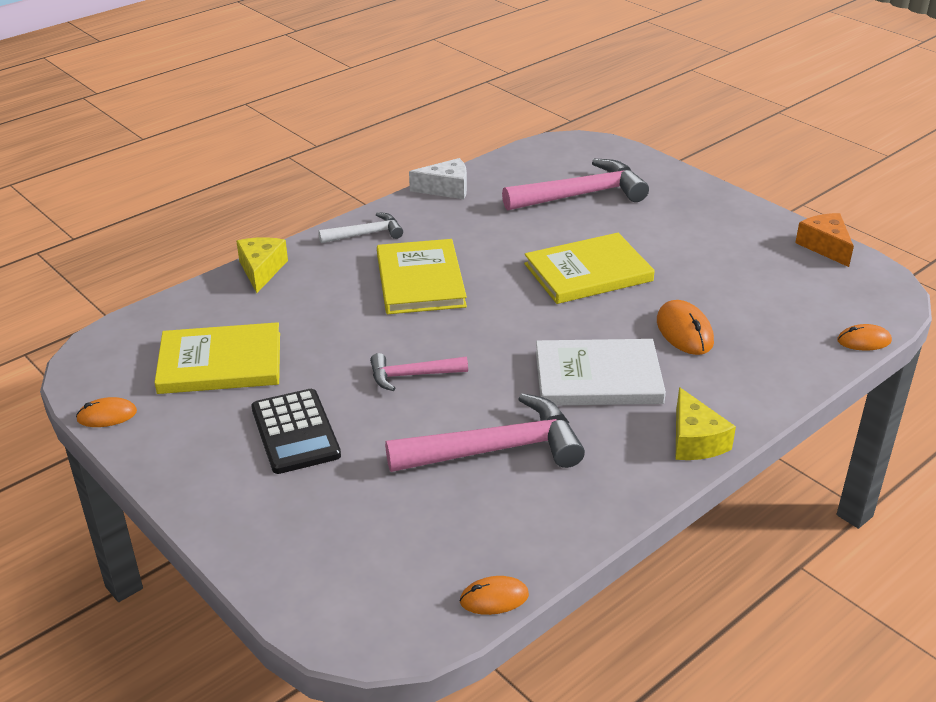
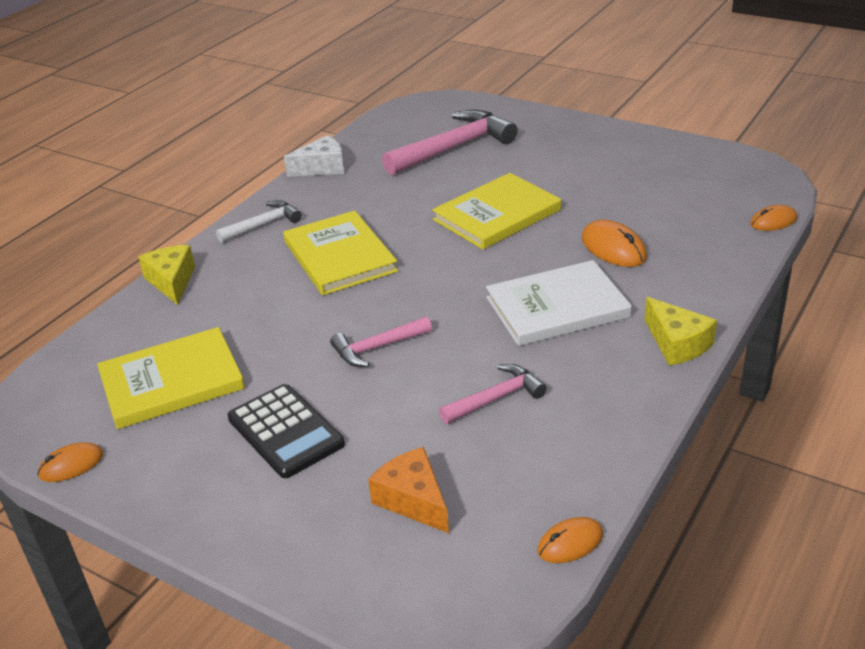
camera: 15 degrees left, 0 degrees up
pink hammer [385,393,585,472] -> pink hammer [439,364,547,424], size x0.55
orange cheese [795,213,854,267] -> orange cheese moved to [368,447,449,533]

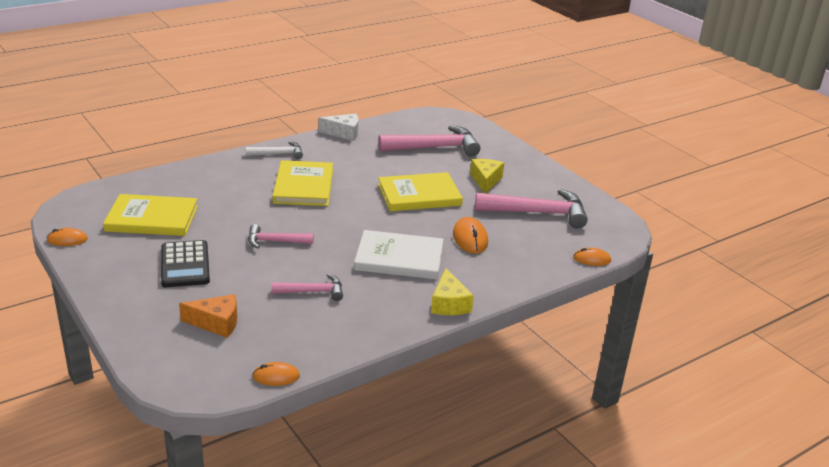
camera: 20 degrees right, 5 degrees down
yellow cheese [138,245,195,305] -> yellow cheese moved to [470,159,504,193]
orange cheese [368,447,449,533] -> orange cheese turned 105 degrees clockwise [179,294,237,338]
none -> pink hammer [475,189,588,228]

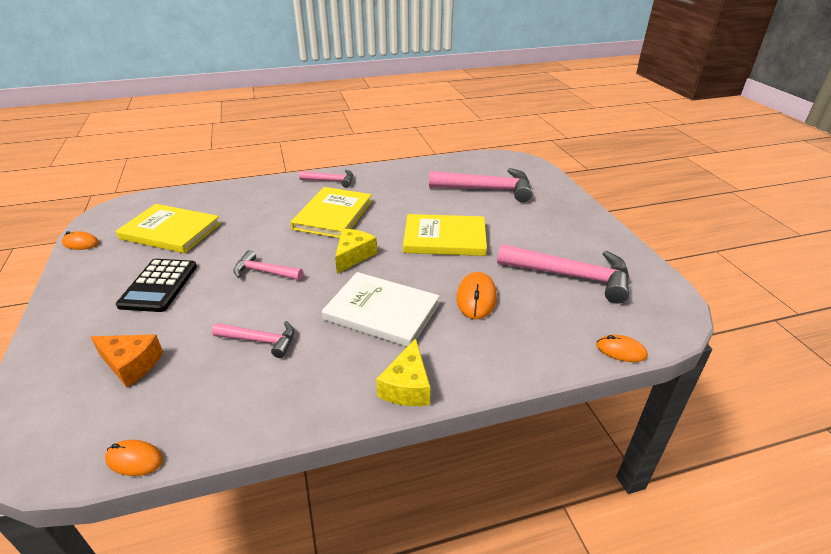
camera: 20 degrees right, 5 degrees up
white hammer [246,141,303,159] -> pink hammer [299,170,353,188]
white cheese [319,114,358,141] -> none
yellow cheese [470,159,504,193] -> yellow cheese moved to [335,229,377,274]

